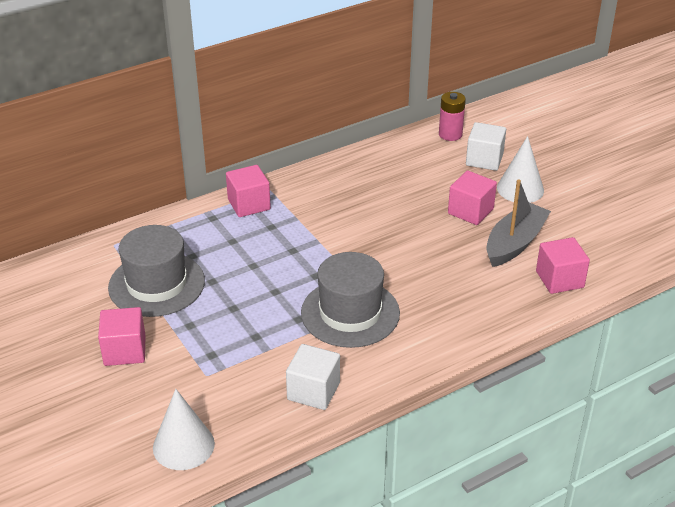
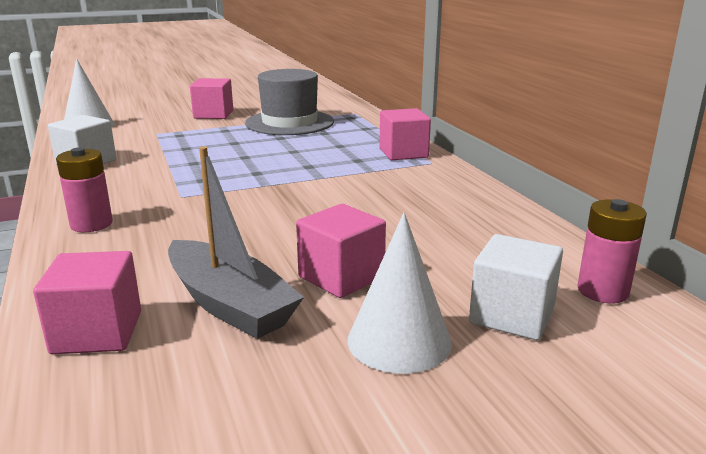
camera: 100 degrees right, 15 degrees down
grey hat [301,252,400,348] -> none
none -> pink battery [56,147,113,232]

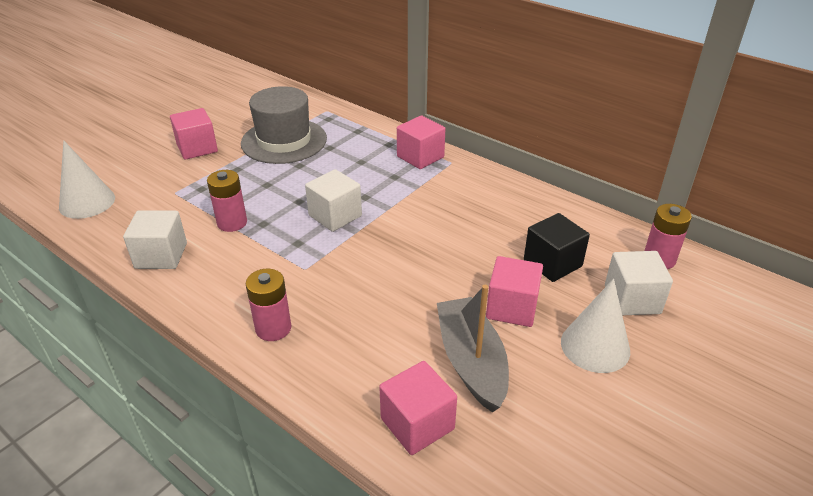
camera: 30 degrees left, 15 degrees up
grey boat [168,146,304,339] -> grey boat turned 120 degrees counterclockwise [437,285,509,413]
none -> pink battery [207,170,247,232]
none -> white cube [305,169,362,232]
none -> black cube [524,213,590,282]

